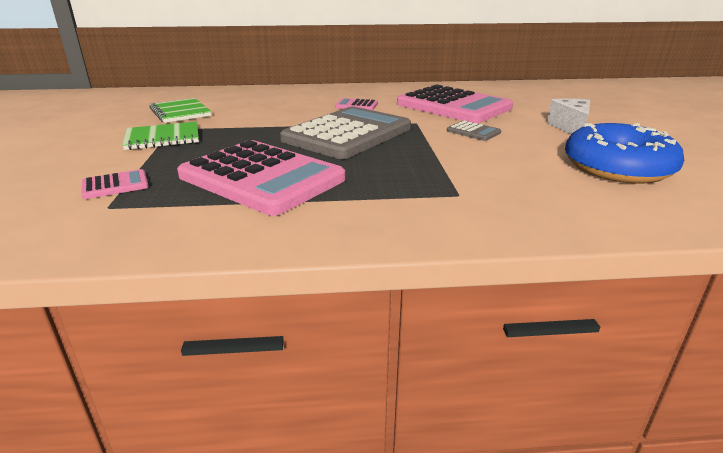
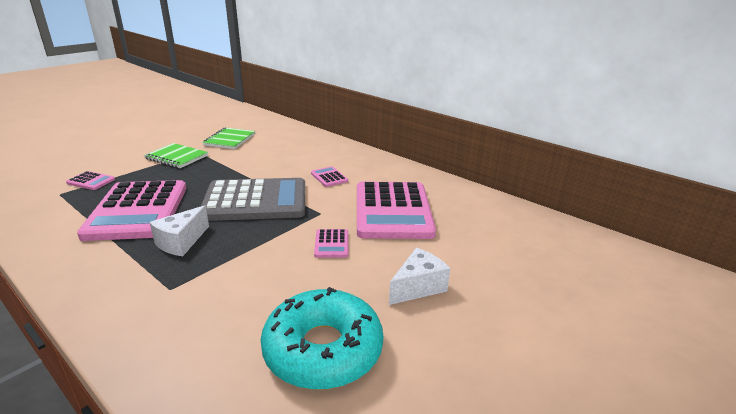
camera: 45 degrees right, 0 degrees up
grey calculator [447,120,501,141] -> pink calculator [314,229,348,258]
blue donut [565,123,684,184] -> turquoise donut [261,287,383,390]
none -> white cheese [150,205,209,256]

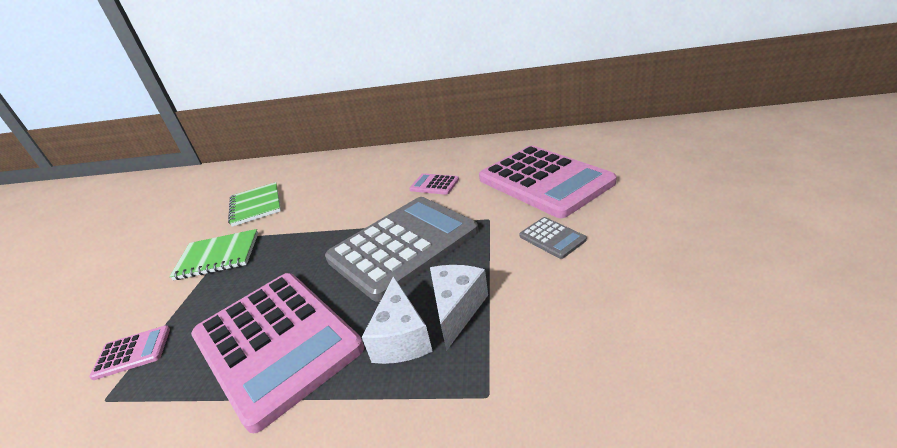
camera: 30 degrees left, 5 degrees up
turquoise donut [261,287,383,390] -> none
pink calculator [314,229,348,258] -> grey calculator [519,217,587,259]
white cheese [389,248,450,305] -> white cheese moved to [430,265,488,351]

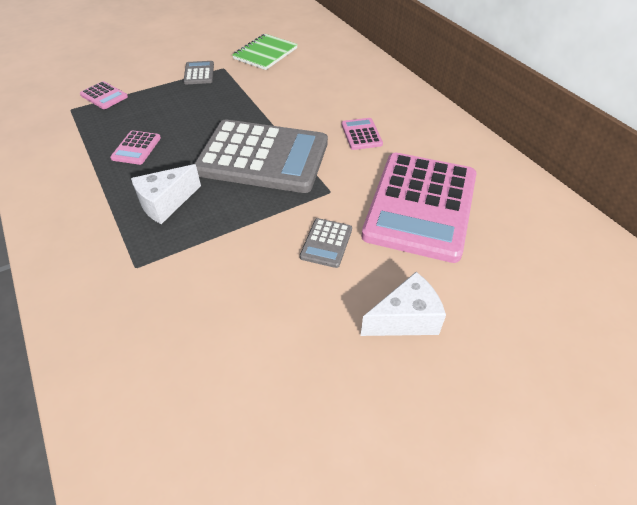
camera: 50 degrees right, 15 degrees up
green notebook [169,229,258,280] -> grey calculator [183,61,214,84]
pink calculator [191,273,364,433] -> pink calculator [110,130,161,165], size x0.40
white cheese [430,265,488,351] -> white cheese moved to [361,272,446,336]

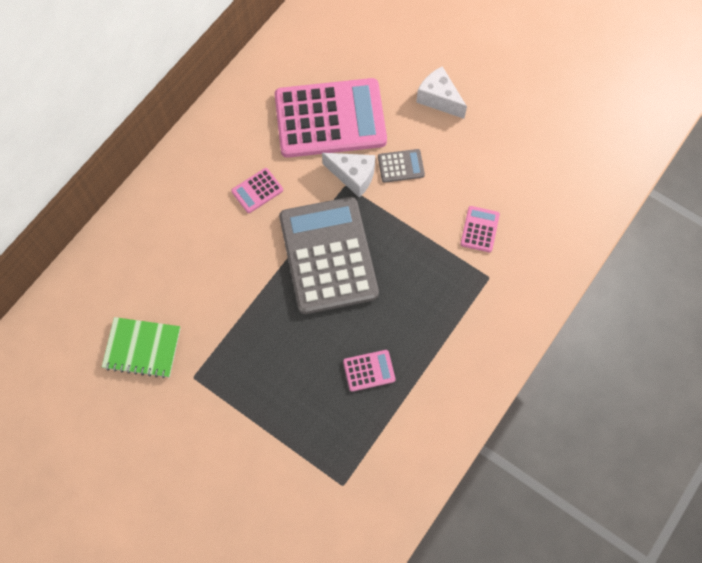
camera: 115 degrees left, 20 degrees up
pink calculator [80,81,128,109] -> pink calculator moved to [460,206,500,252]
white cheese [131,164,201,224] -> white cheese moved to [322,153,375,198]
grey calculator [183,61,214,84] -> none

